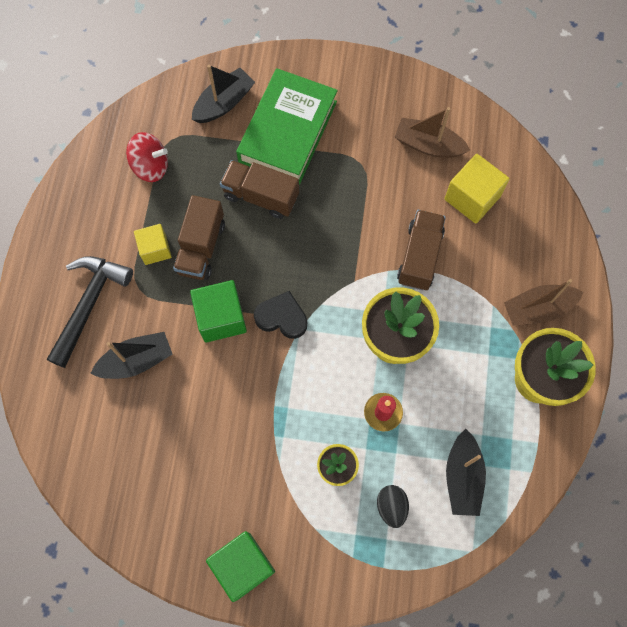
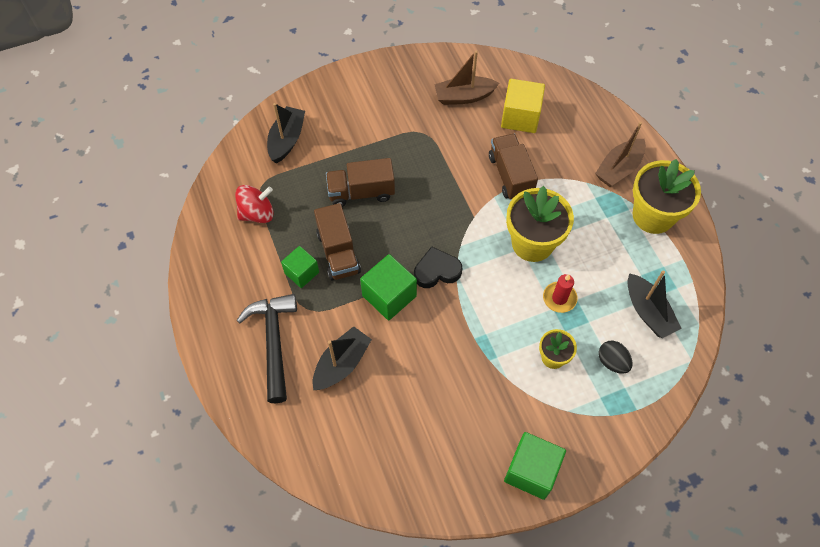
camera: 30 degrees left, 10 degrees down
yellow cube [134,224,172,265] -> green cube [281,246,319,288]
green book [236,68,338,185] -> none

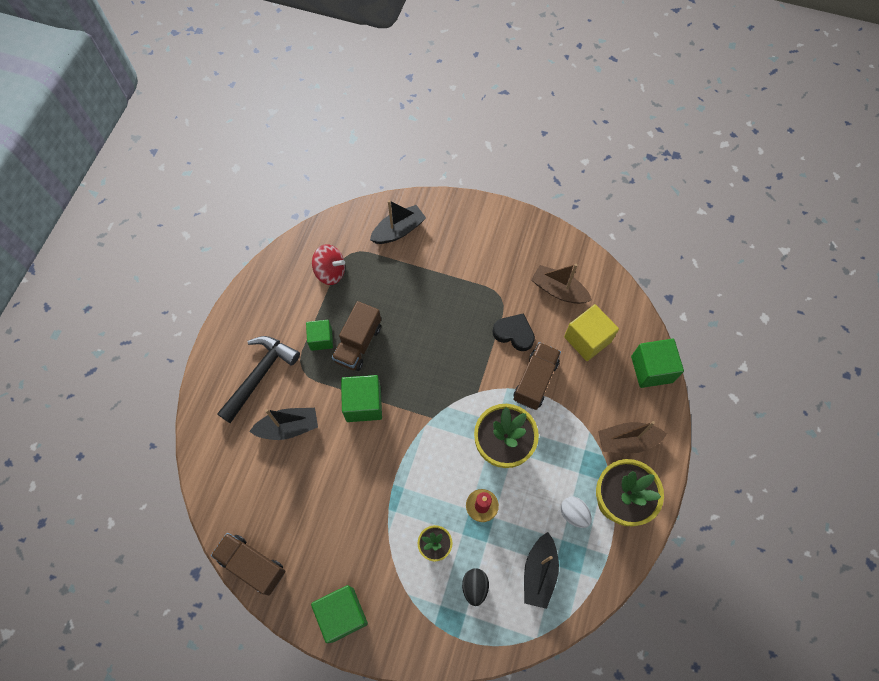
camera: 40 degrees right, 5 degrees up
brown truck [326,158,395,207] -> brown truck moved to [211,533,286,595]
black heart [414,246,462,288] -> black heart moved to [492,313,535,351]
none -> white egg [561,497,592,528]
none -> green cube [631,339,684,388]

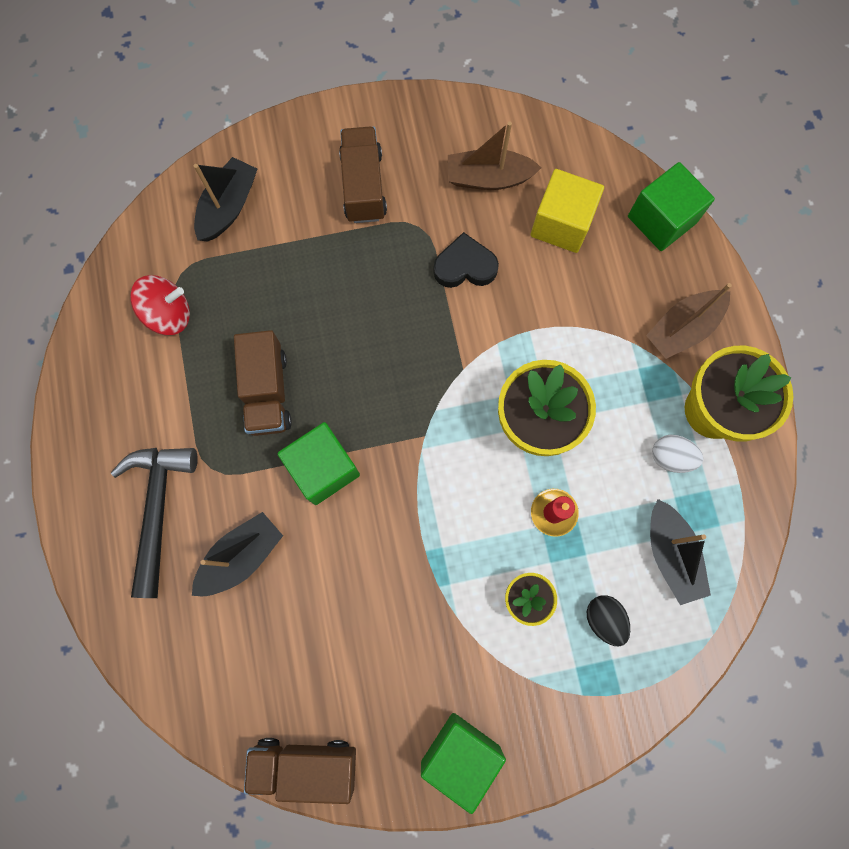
camera: 30 degrees left, 10 degrees up
green cube [306,320,333,351] -> none
brown truck [513,342,561,410] -> brown truck moved to [339,127,387,223]

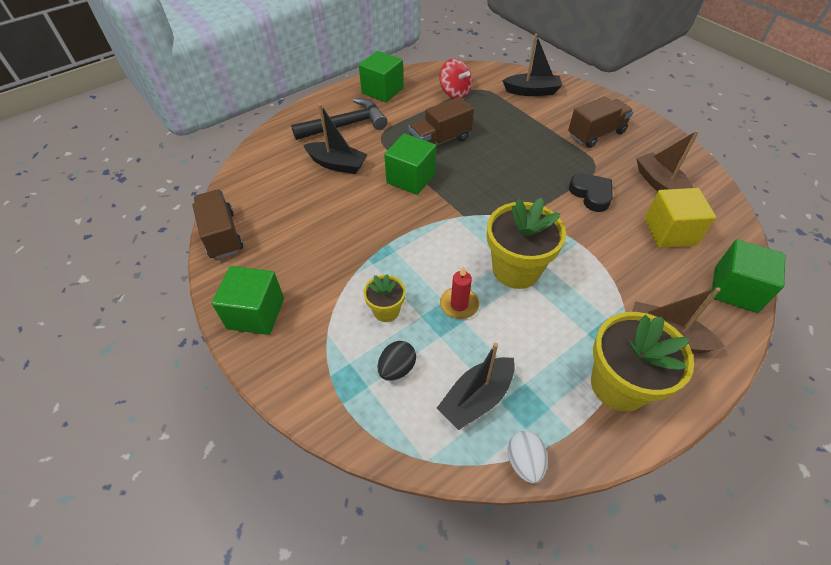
camera: 65 degrees right, 25 degrees down
white egg [652,435,703,473] -> white egg moved to [508,431,548,483]
none -> green cube [359,51,404,102]

